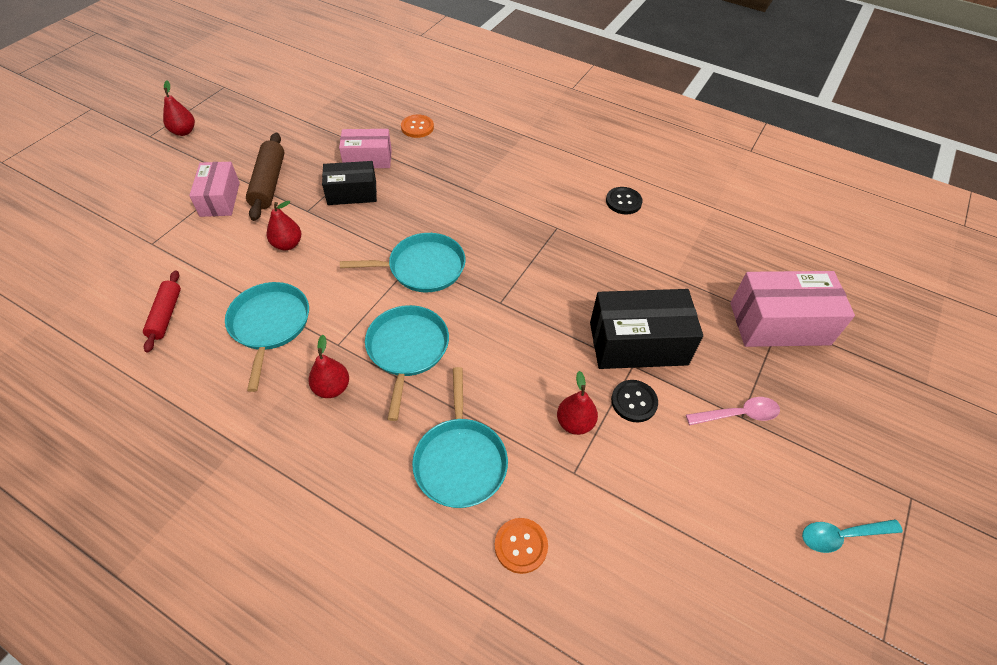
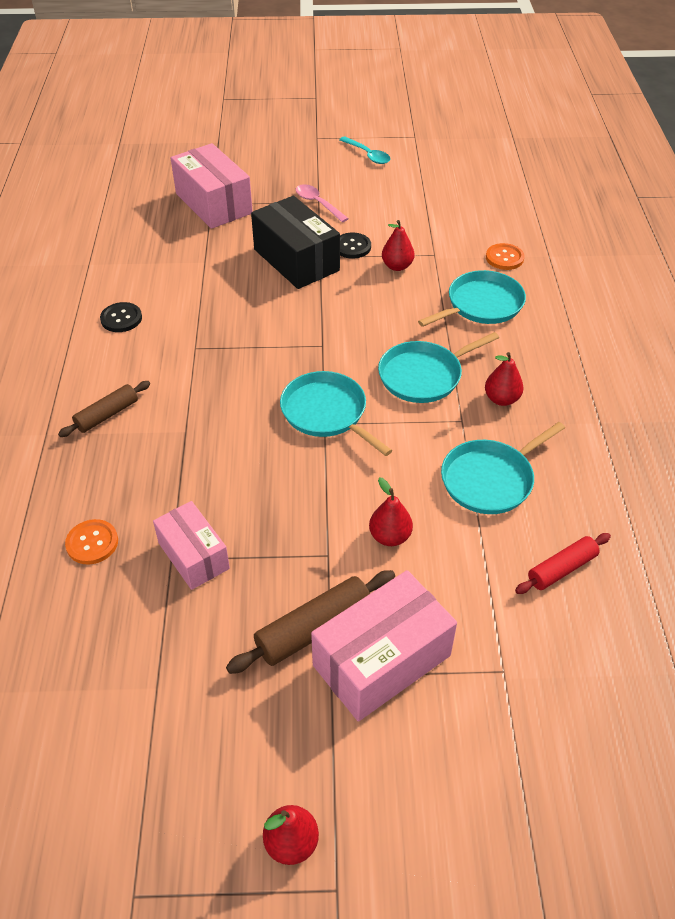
camera: 120 degrees left, 5 degrees down
pink box [189,162,240,217] -> pink box [311,570,457,722], size x1.57
black box [322,161,377,205] -> none
none -> brown rolling pin [58,381,150,437]

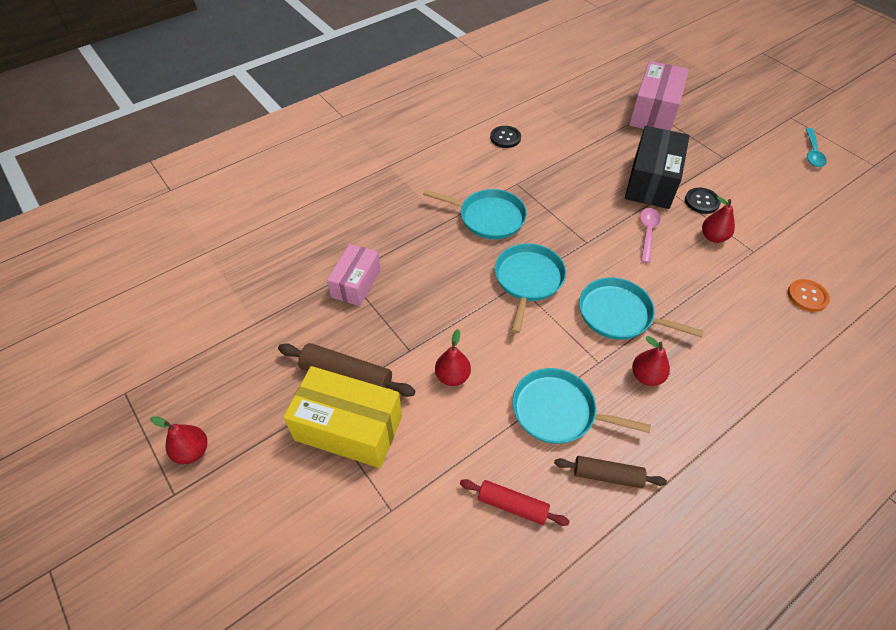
camera: 55 degrees right, 5 degrees up
brown rolling pin [58,381,150,437] -> brown rolling pin moved to [554,456,667,489]
orange button [65,519,118,565] -> none
pink spoon [296,184,349,222] -> pink spoon moved to [640,208,661,263]
pink box [311,570,457,722] -> yellow box [283,366,402,468]
turquoise pan [418,270,526,327] -> turquoise pan moved to [423,189,527,239]

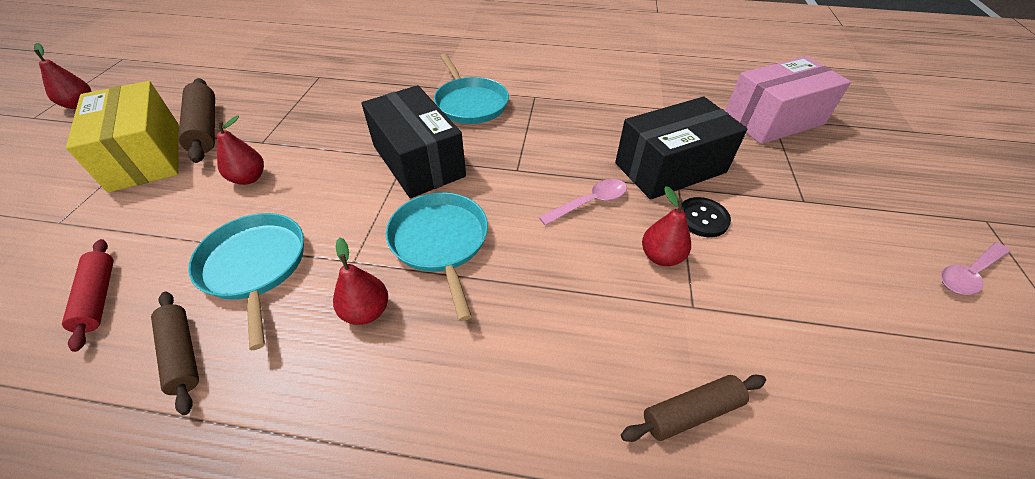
camera: 45 degrees right, 5 degrees down
pink box [327,244,381,306] -> none
black button [490,126,521,148] -> none
turquoise pan [495,243,566,333] -> black box [361,85,466,198]
orange button [788,279,830,312] -> brown rolling pin [621,375,766,442]
turquoise spoon [806,128,827,167] -> pink spoon [941,242,1010,295]

